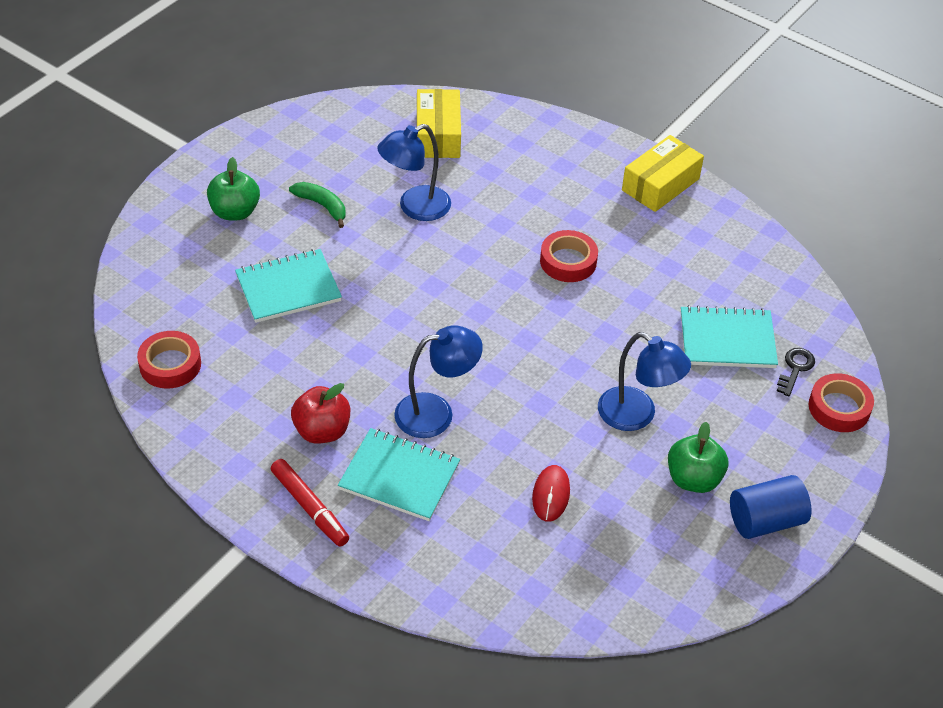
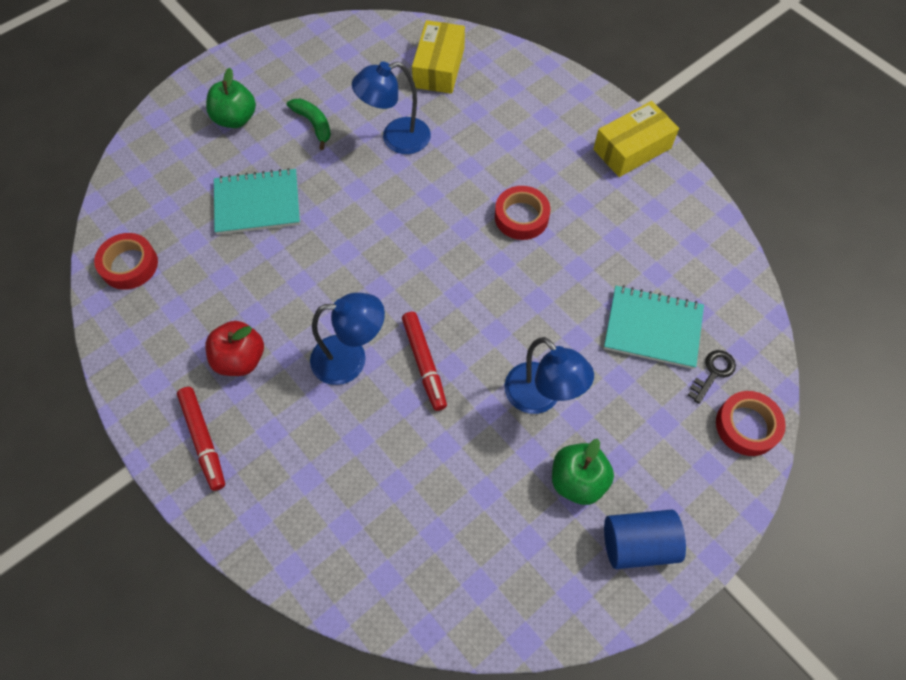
camera: 15 degrees right, 15 degrees up
turquoise notebook [338,428,460,521] -> none
red mouse [532,465,570,522] -> none
none -> red marker [402,312,447,411]

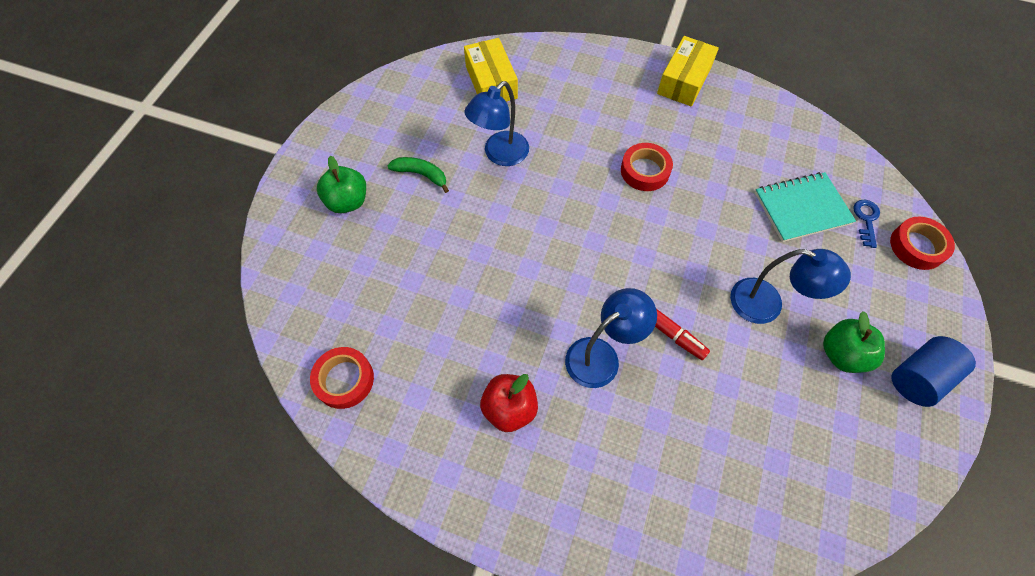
camera: 30 degrees left, 0 degrees up
red marker [177,387,225,491] -> none
turquoise notebook [214,168,300,235] -> none
black key [688,350,736,404] -> blue key [853,200,880,248]

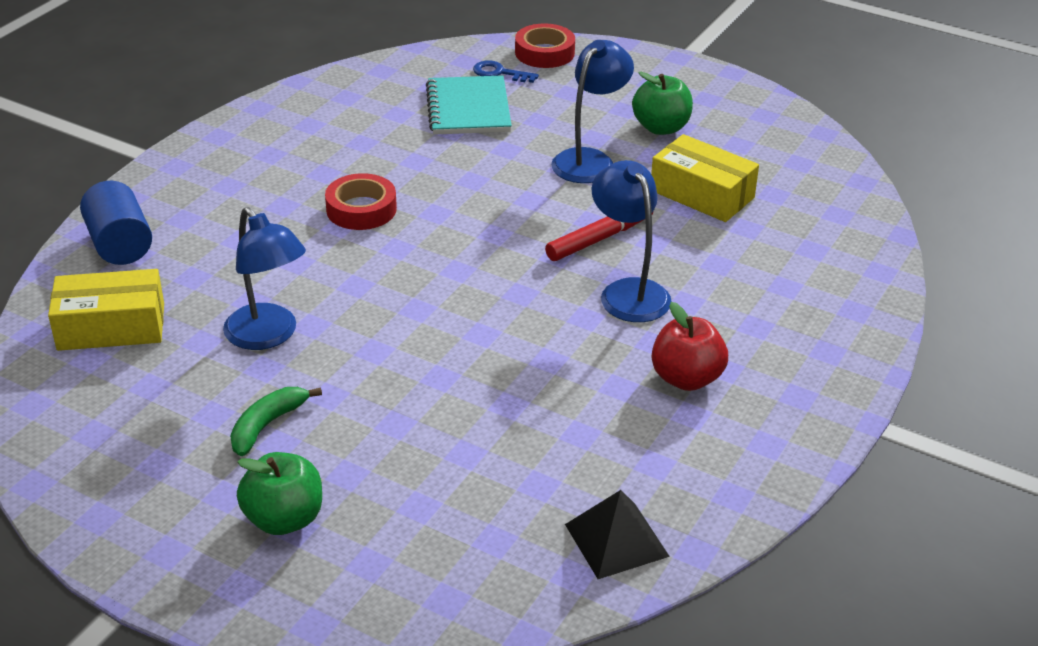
camera: 80 degrees left, 25 degrees down
red tape [310,347,374,409] -> black pyramid [565,490,670,579]
yellow box [657,36,719,106] -> yellow box moved to [651,134,759,222]
blue cylinder [891,336,976,407] -> blue cylinder moved to [80,181,152,265]

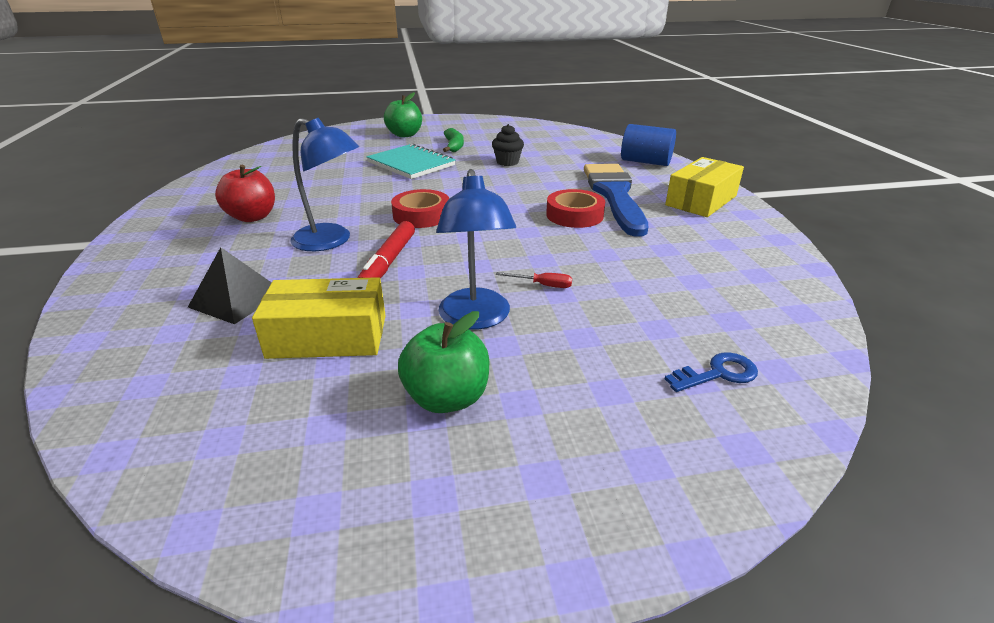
camera: 140 degrees right, 5 degrees down
yellow box [48,269,164,351] -> yellow box moved to [665,157,744,217]
blue lamp [223,207,306,350] -> black cupcake [492,124,524,166]
turquoise notebook [426,75,512,135] -> turquoise notebook moved to [366,143,455,179]
red tape [515,24,575,68] -> red tape moved to [391,189,449,228]
black pyramid [565,490,670,579] -> black pyramid moved to [188,247,272,324]
none -> red screwdriver [496,272,572,288]
none -> blue brush [584,164,648,237]

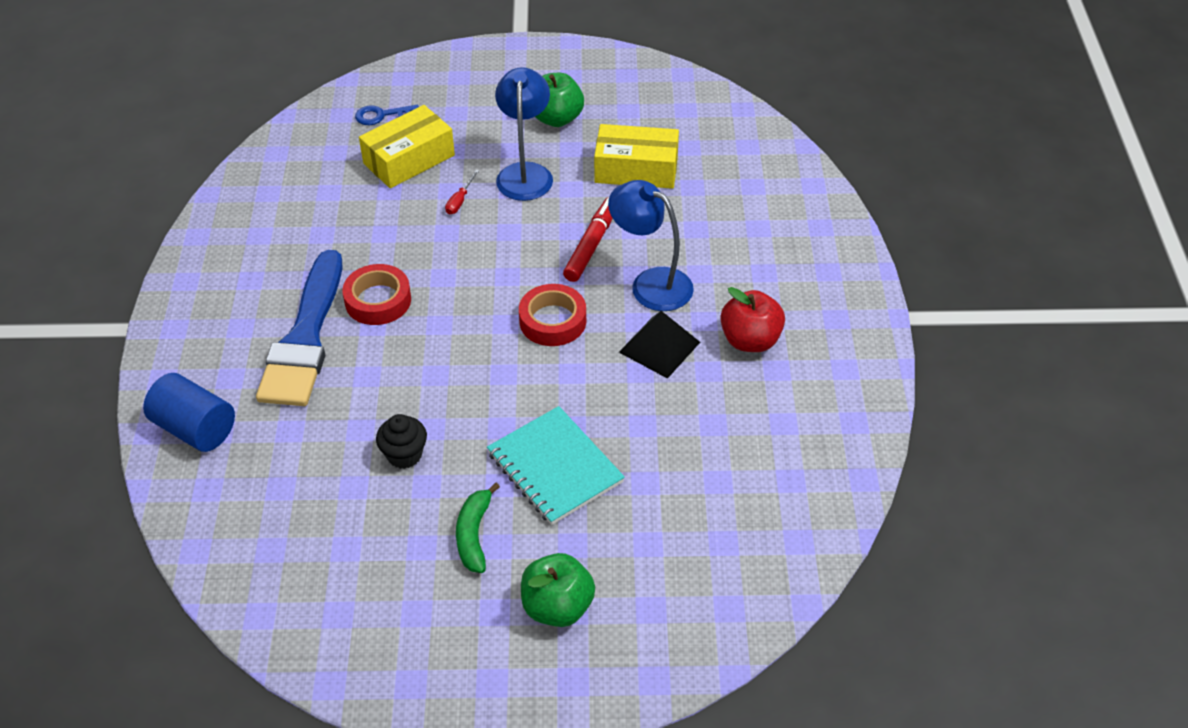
camera: 170 degrees left, 15 degrees up
black pyramid [188,247,272,324] -> black pyramid moved to [619,311,700,379]
red screwdriver [496,272,572,288] -> red screwdriver turned 90 degrees counterclockwise [445,170,479,215]
yellow box [665,157,744,217] -> yellow box moved to [359,105,455,188]

